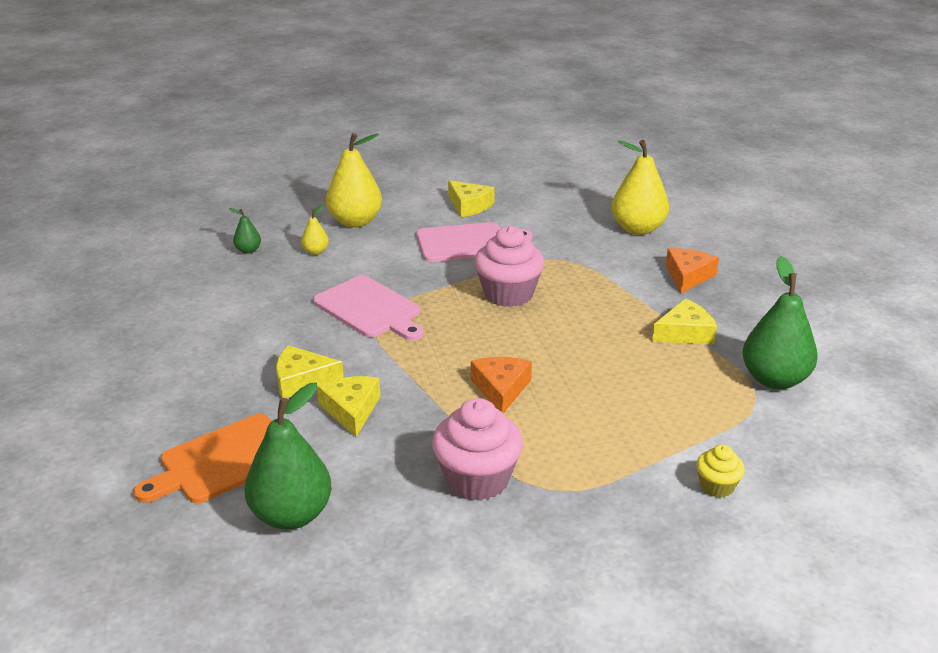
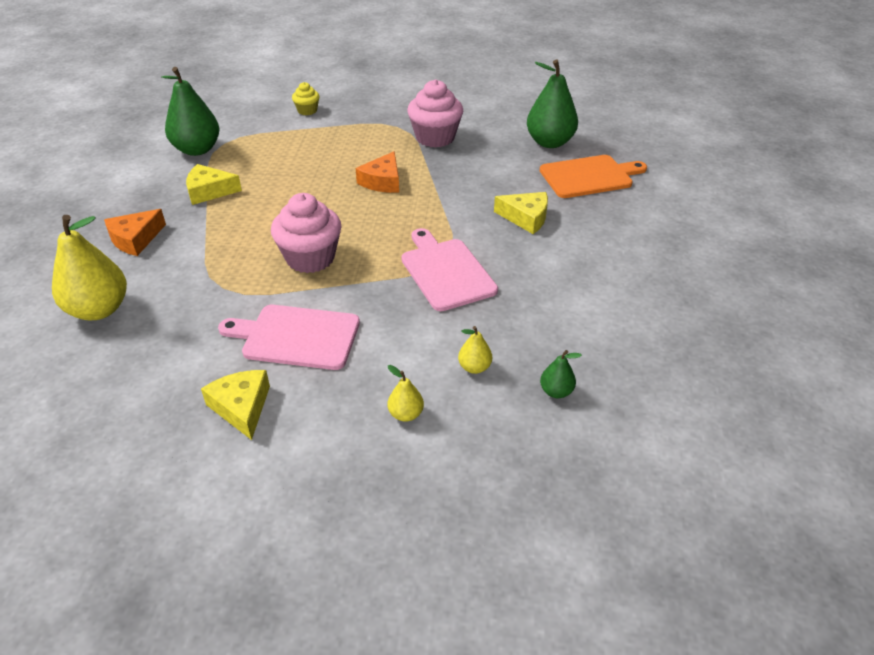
camera: 160 degrees left, 10 degrees up
yellow cheese [317,376,381,437] -> none
yellow pear [326,133,382,228] -> yellow pear [388,365,424,422], size x0.47

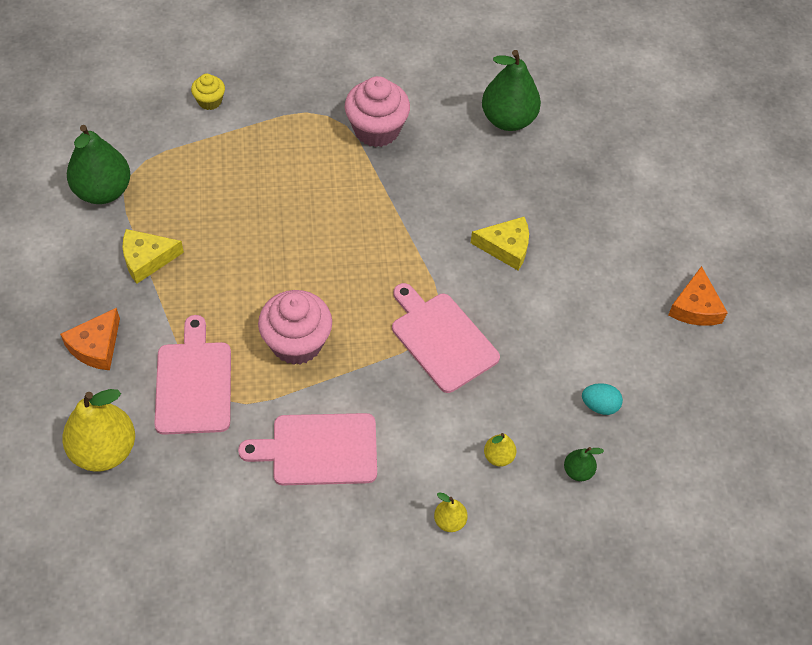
camera: 15 degrees left, 15 degrees up
yellow cheese [201,370,270,440] -> none
orange cheese [356,151,399,193] -> orange cheese moved to [668,266,728,326]
orange cutting board [540,155,647,198] -> none
none -> pink cutting board [154,315,231,435]
none -> turquoise egg [582,383,623,415]

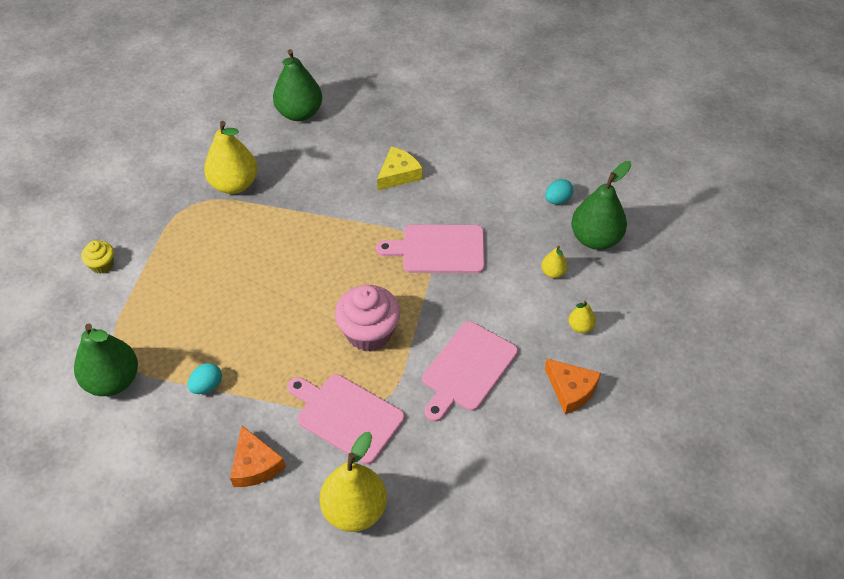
camera: 50 degrees left, 5 degrees down
yellow cheese [123,229,184,284] -> turquoise egg [188,363,222,394]
pink cupcake [345,76,410,147] -> yellow pear [204,121,257,194]
green pear [564,447,604,481] -> green pear [571,161,631,250], size x2.14
orange cheese [668,266,728,326] -> orange cheese moved to [545,359,601,414]

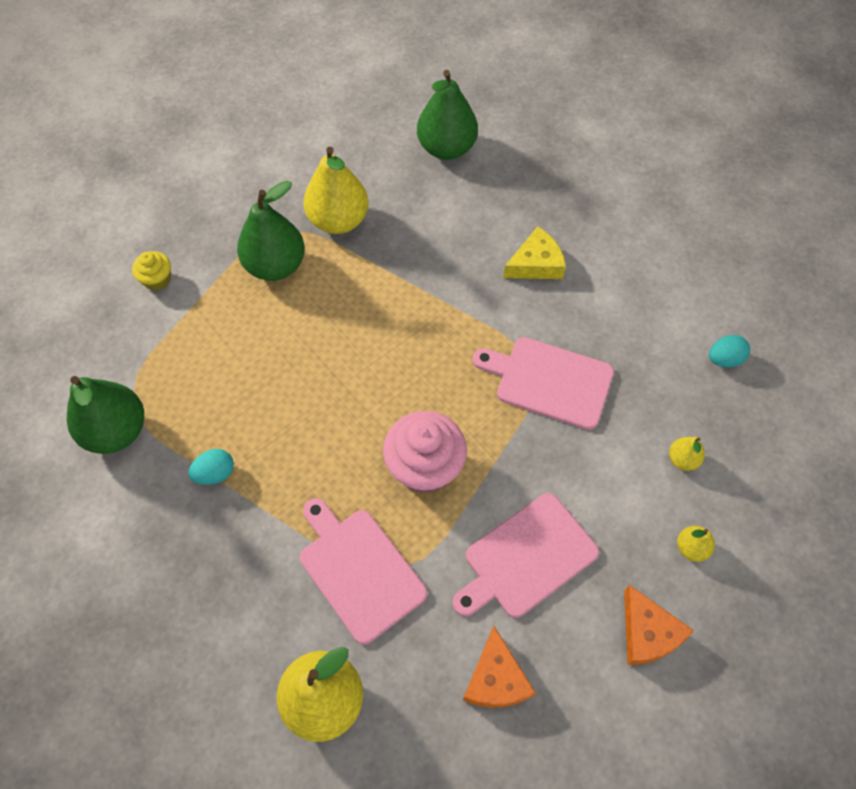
camera: 20 degrees right, 10 degrees up
orange cheese [230,426,286,487] -> orange cheese moved to [463,626,536,708]
green pear [571,161,631,250] -> green pear moved to [237,180,305,281]

